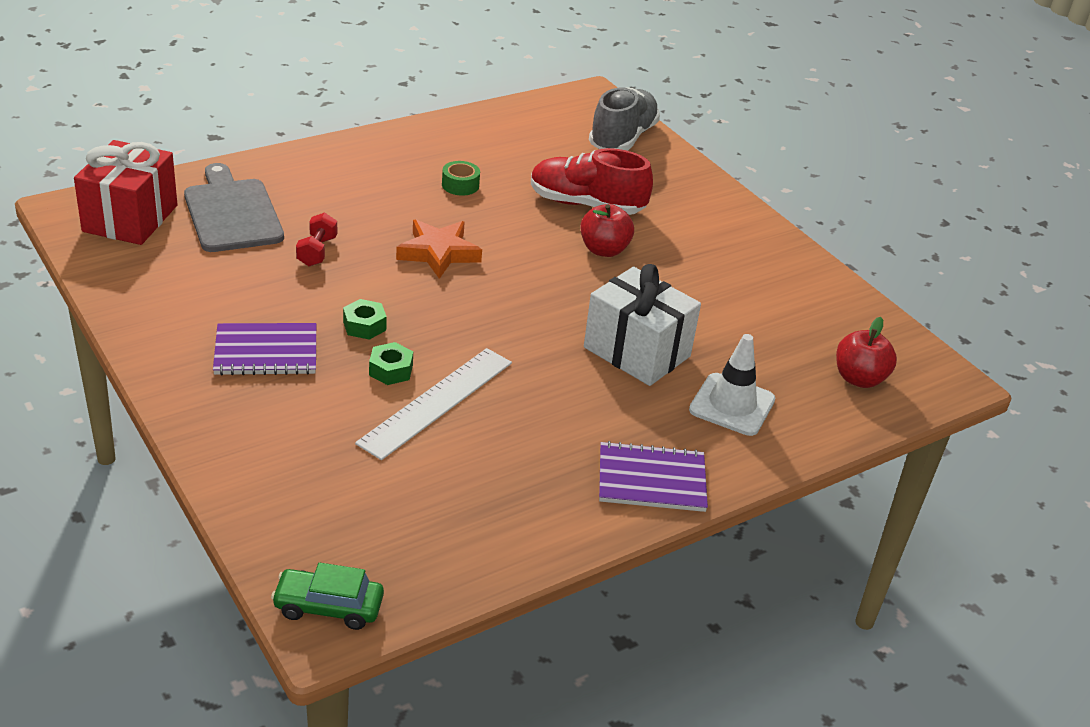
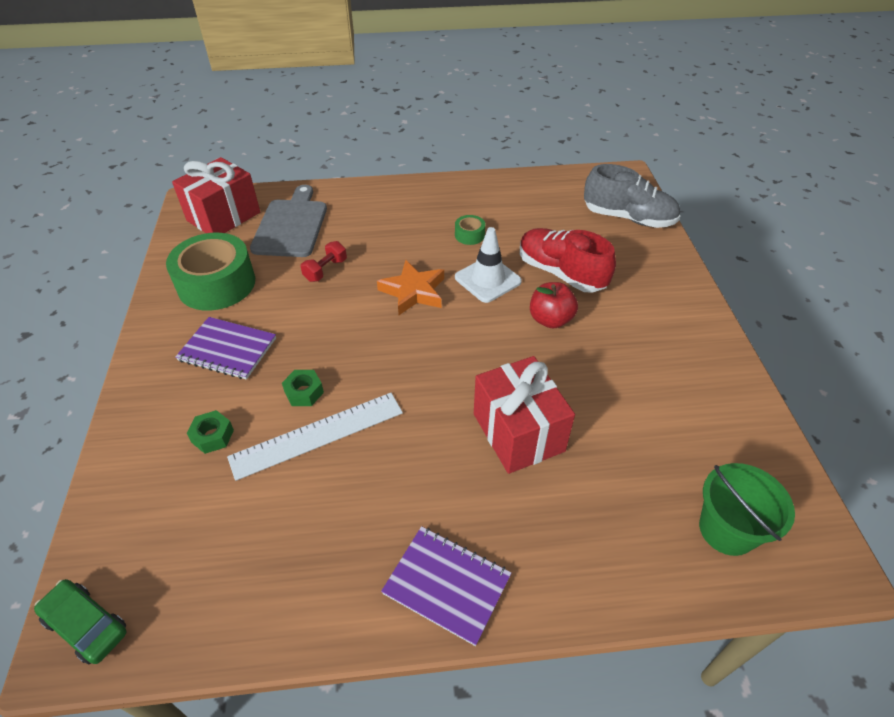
camera: 30 degrees right, 10 degrees up
green nut [343,299,387,340] -> green nut moved to [187,410,234,454]
white gift [584,264,701,386] -> red gift [474,356,575,474]
grey shoe [589,87,660,151] -> grey shoe turned 60 degrees clockwise [584,164,680,228]
white traffic cone [689,334,775,436] -> white traffic cone moved to [455,227,522,303]
red apple [836,317,897,388] -> green bucket [699,463,795,556]
none -> green tape [166,233,255,311]

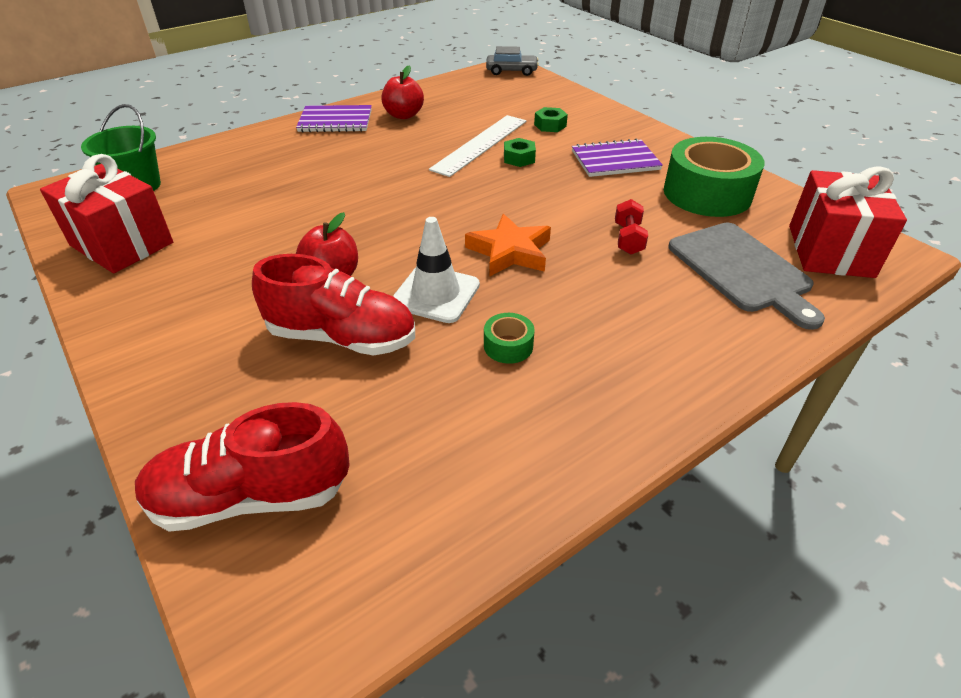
camera: 150 degrees right, 5 degrees down
green car [34,579,127,664] -> grey car [486,46,539,76]
red gift [474,356,575,474] -> red gift moved to [40,154,173,273]
grey shoe [584,164,680,228] -> red shoe [135,402,350,532]
none -> red apple [381,65,424,119]

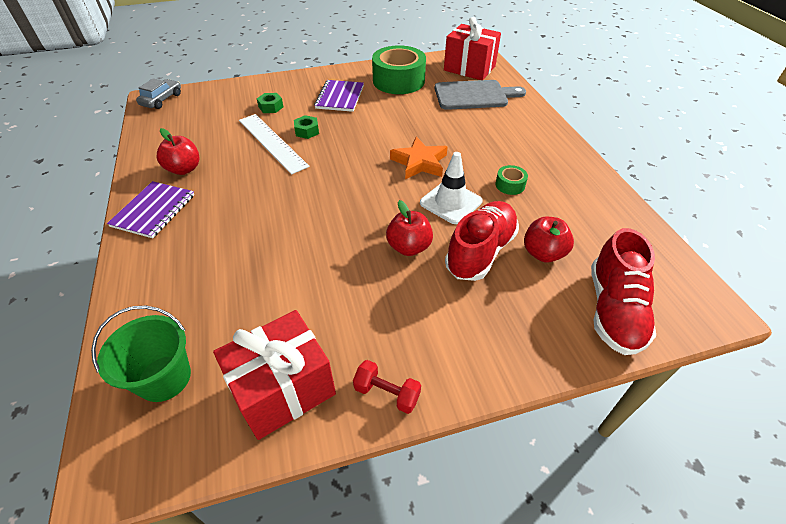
camera: 70 degrees left, 5 degrees up
red dumbbell [615,199,648,255] -> red dumbbell moved to [353,360,421,414]
none -> red apple [524,217,574,262]

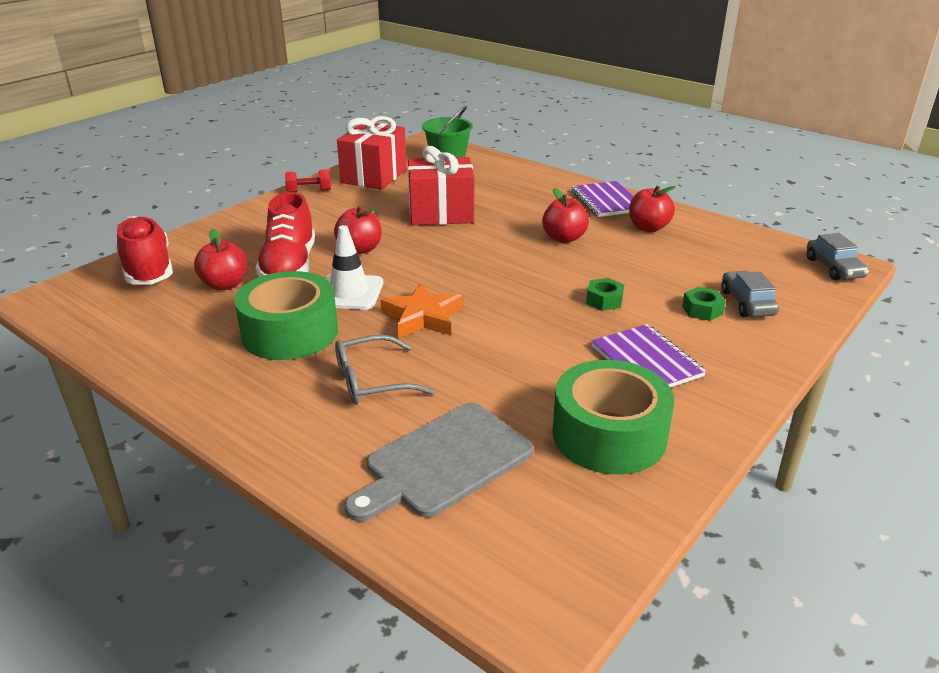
camera: 145 degrees right, 15 degrees down
white ruler [239,114,310,174] -> none
red gift [444,17,501,80] -> red gift moved to [408,146,474,225]
green tape [495,165,528,195] -> green tape [234,271,338,360], size x2.32
none -> grey glasses [335,335,435,405]
none -> red apple [542,188,589,243]
none -> grey car [721,271,779,317]

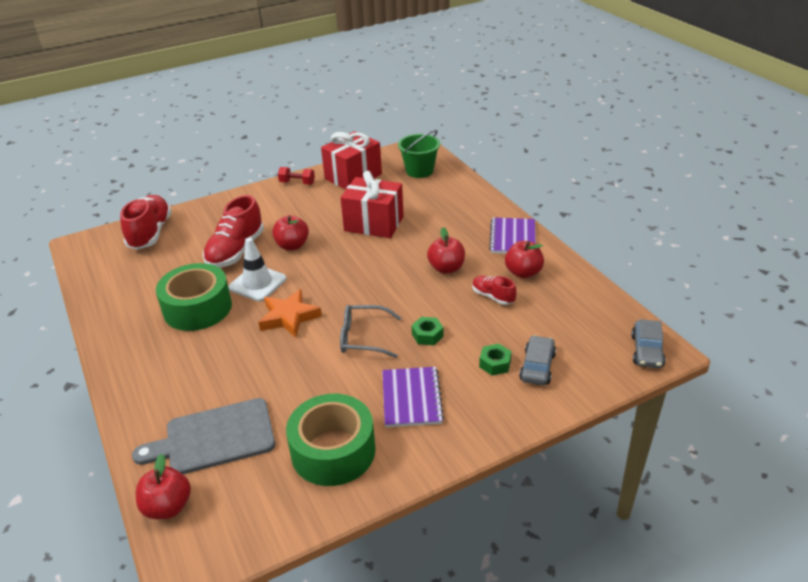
camera: 25 degrees right, 5 degrees up
red apple [194,229,247,291] -> red apple moved to [136,454,191,519]
grey glasses [335,335,435,405] -> grey glasses moved to [340,305,401,358]
none -> red shoe [472,276,517,305]

